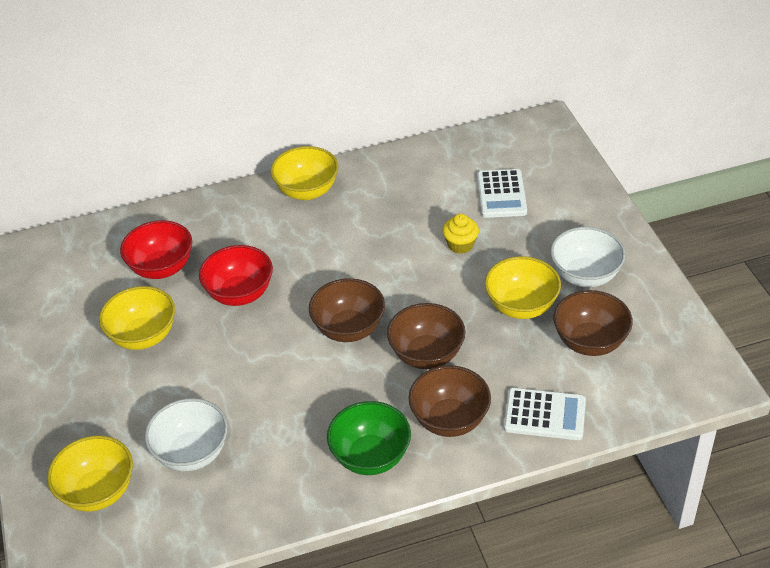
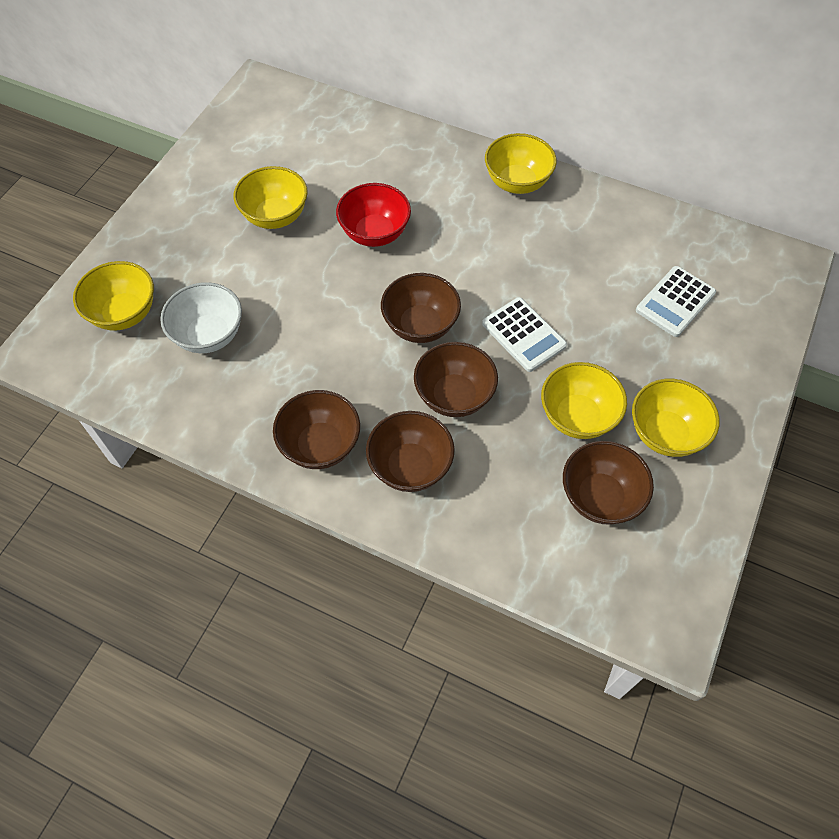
camera: 40 degrees right, 15 degrees up
red bowl [120,220,192,279] -> none
green bowl [327,401,411,475] -> brown bowl [273,390,360,469]
yellow cupcake [442,214,479,254] -> none
white calculator [504,388,586,440] -> white calculator moved to [482,297,567,372]
white bowl [550,227,626,287] -> yellow bowl [632,379,720,457]

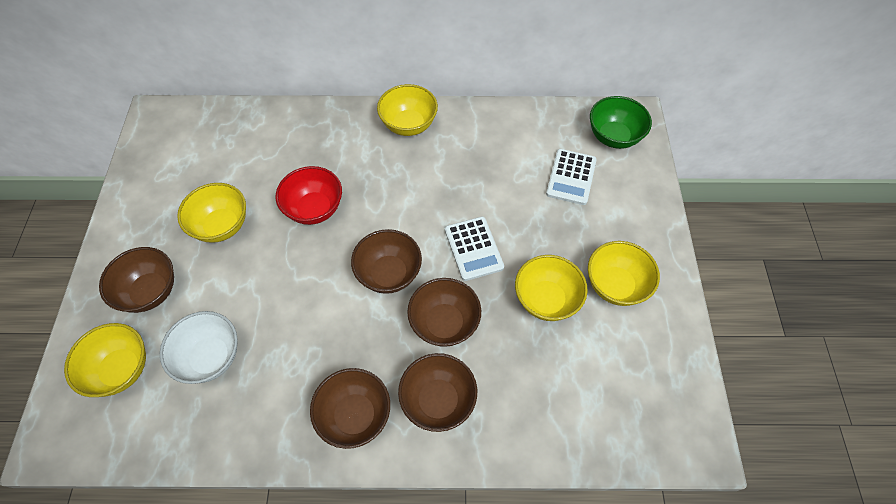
camera: 25 degrees left, 0 degrees up
white calculator [482,297,567,372] -> white calculator turned 45 degrees clockwise [445,217,504,281]
brown bowl [563,441,654,525] -> brown bowl moved to [99,247,174,313]
none -> green bowl [590,96,652,149]

